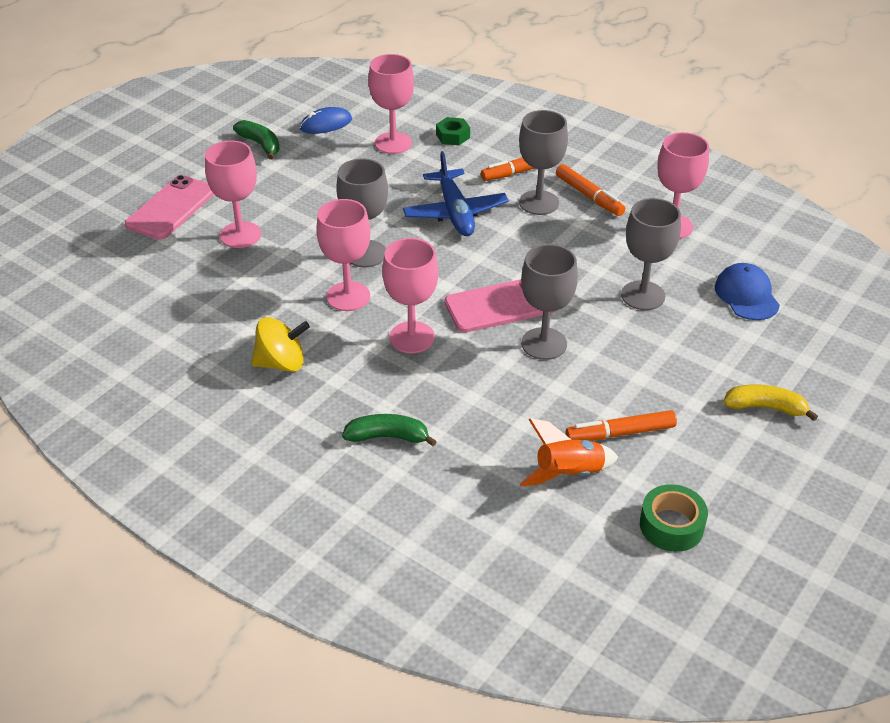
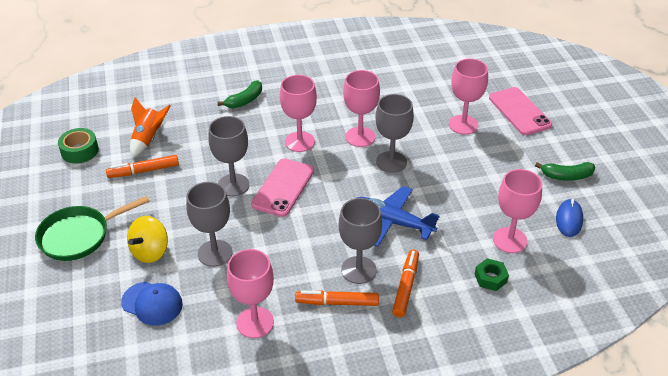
camera: 130 degrees right, 0 degrees up
yellow spinning top [251,317,310,372] -> yellow spinning top moved to [127,216,168,263]
orange marker [566,410,677,441] -> orange marker turned 135 degrees counterclockwise [106,155,179,178]
yellow banana [723,384,818,421] -> green pan [35,196,150,261]

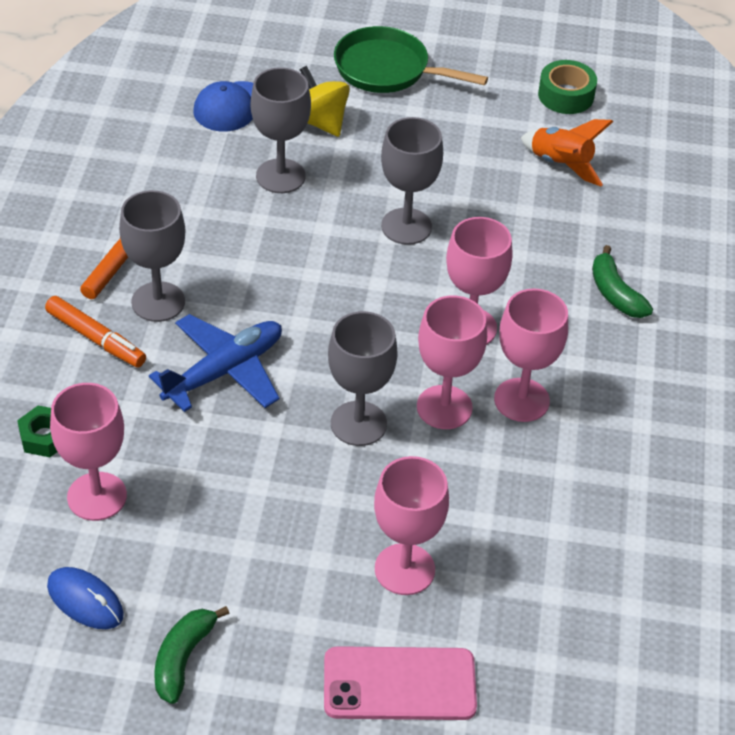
camera: 110 degrees right, 5 degrees up
green pan [35,196,150,261] -> green pan turned 60 degrees counterclockwise [334,26,488,93]
orange marker [106,155,179,178] -> none
pink goblet [227,249,274,338] -> pink goblet moved to [494,288,568,422]
pink phone [251,158,314,217] -> none

